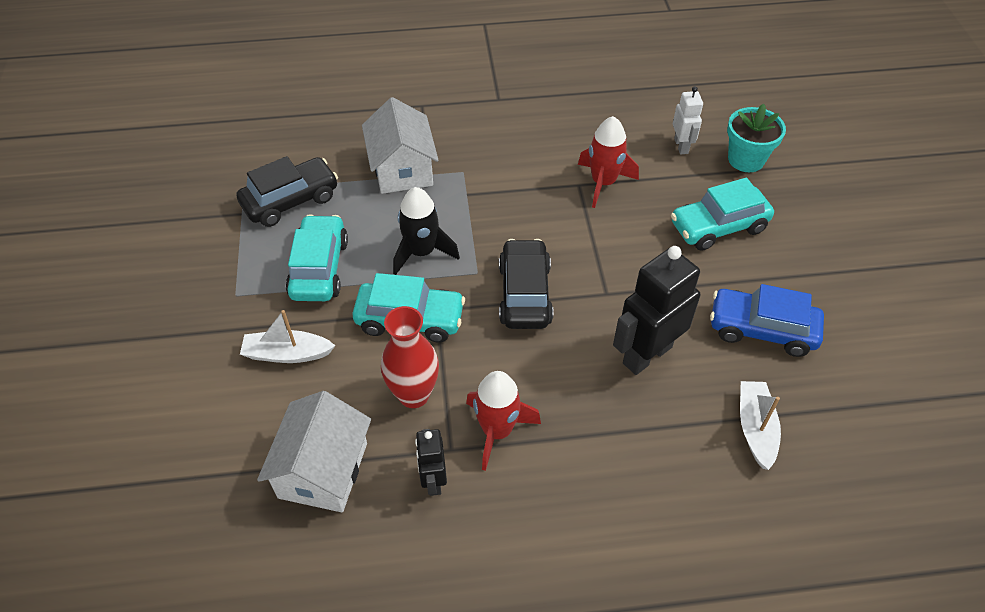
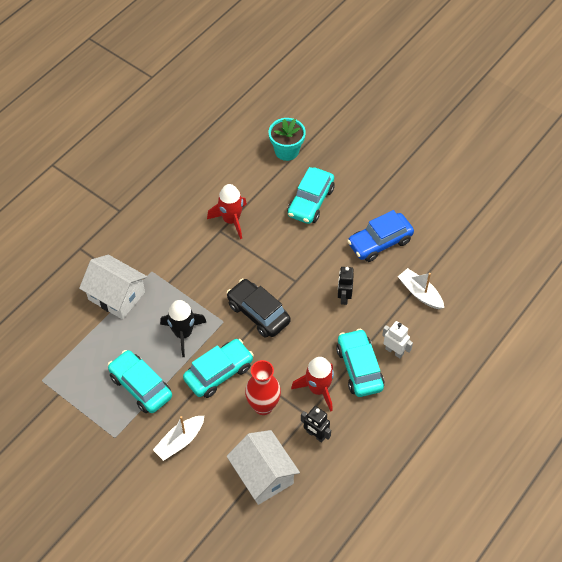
camera: 45 degrees left, 5 degrees up
black car [236,156,338,227] -> none
black robot [613,246,700,375] -> black robot [338,267,354,305], size x0.55
white robot [673,86,703,154] -> white robot moved to [382,321,413,358]
none -> turquoise car [336,329,385,397]

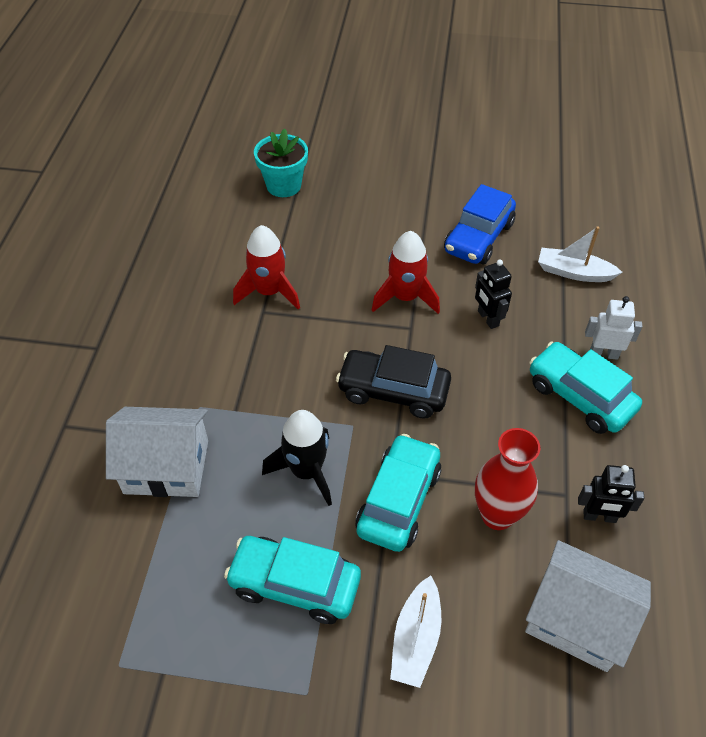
camera: 30 degrees left, 5 degrees down
turquoise car [287,167,335,224] -> none
red rocket [291,357,334,412] -> red rocket moved to [372,231,440,314]

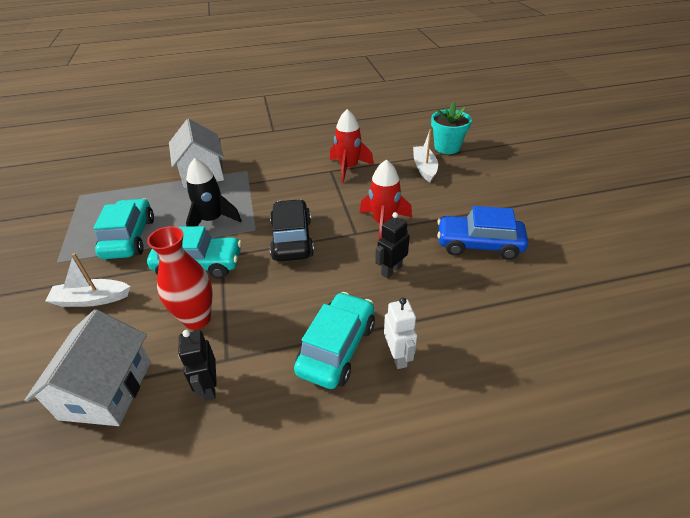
camera: 70 degrees right, 10 degrees down
white boat [538,226,623,282] -> white boat moved to [413,129,438,182]

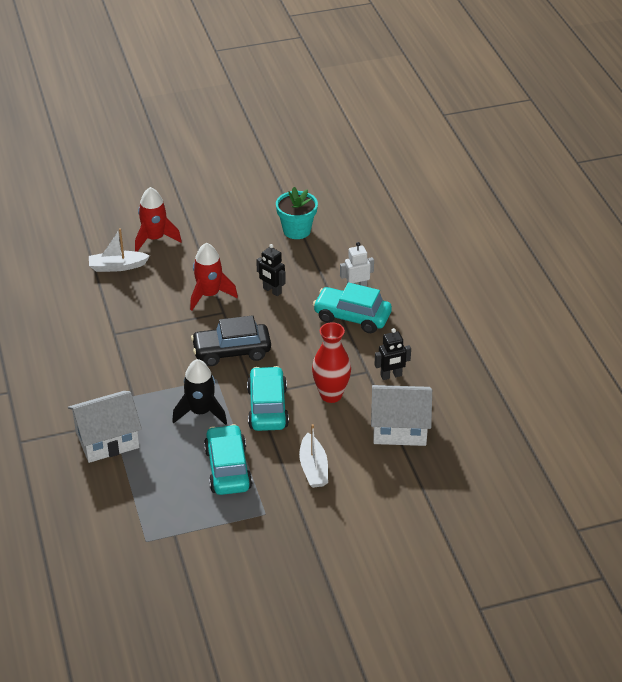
camera: 95 degrees left, 0 degrees up
turquoise car [93,198,154,259] -> turquoise car turned 90 degrees clockwise [204,424,252,495]
red rocket [330,109,374,183] -> red rocket moved to [135,187,182,252]
turquoise flower pot [431,102,472,154] -> turquoise flower pot moved to [276,187,318,239]
blue car [437,206,528,260] -> none

